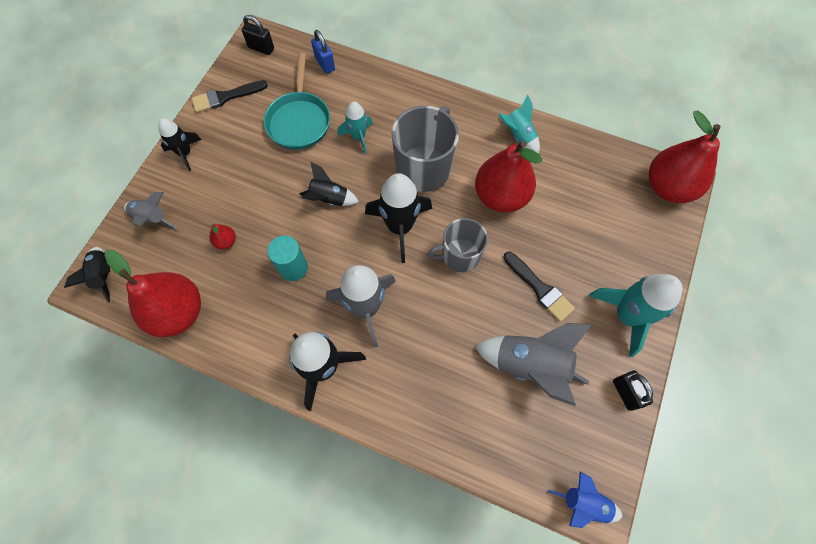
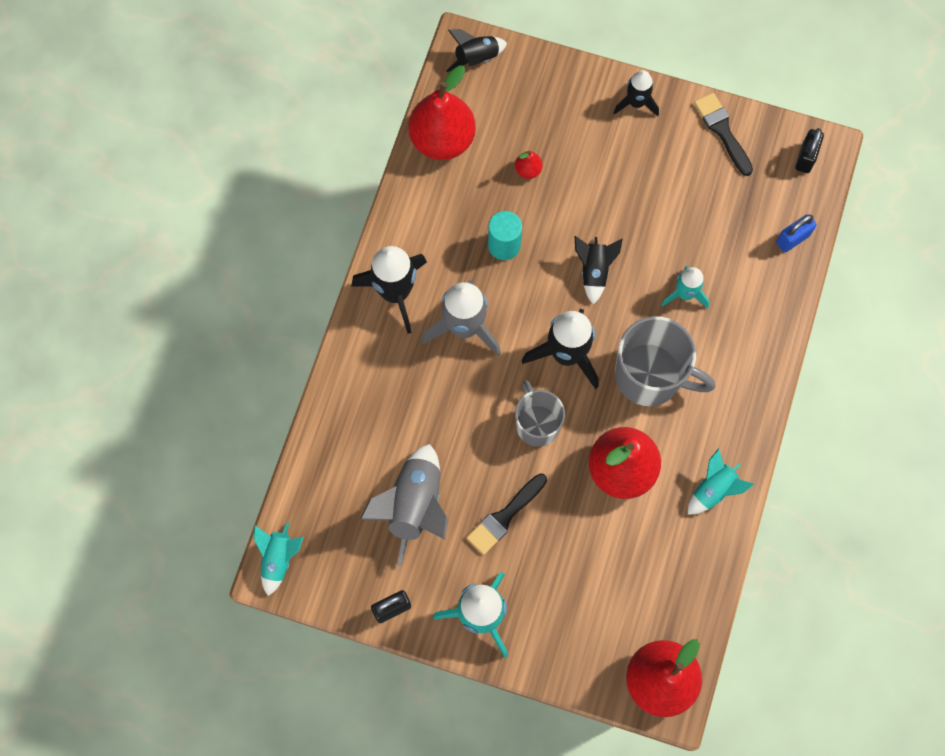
camera: 85 degrees right, 5 degrees up
grey rocket [124,192,177,230] -> none
turquoise pan [264,53,330,150] -> none
blue rocket [548,471,623,528] -> turquoise rocket [254,522,304,596]

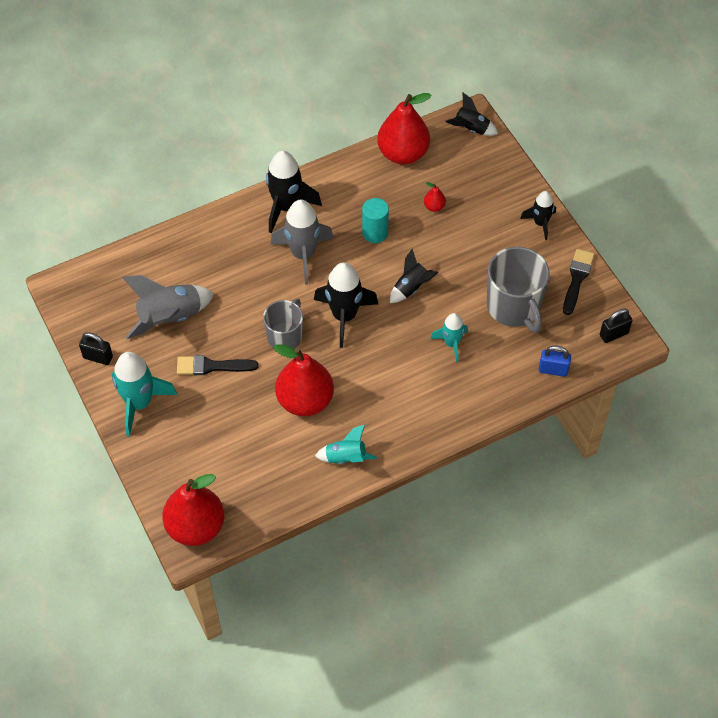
camera: 45 degrees right, 15 degrees down
turquoise rocket [254,522,304,596] -> none
grey mug [615,316,715,406] -> grey mug moved to [487,247,550,333]

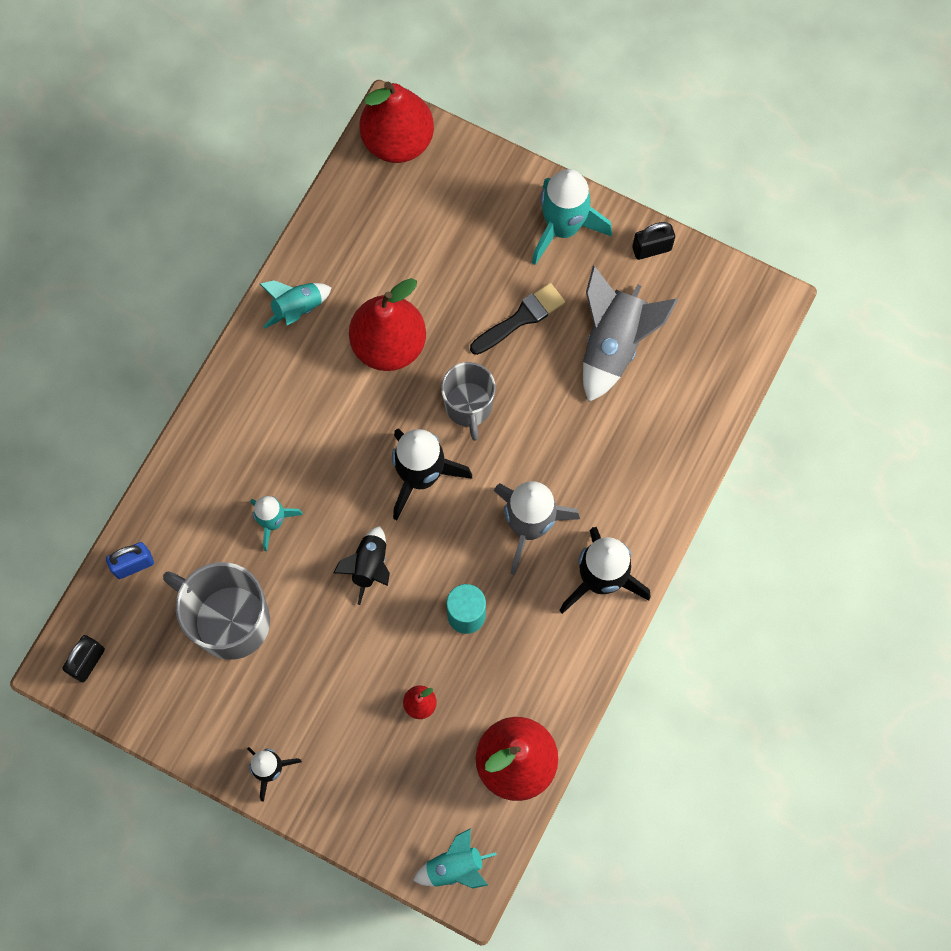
camera: 145 degrees right, 15 degrees up
black rocket [446,93,498,136] -> turquoise rocket [413,828,497,888]
black brush [563,249,595,315] -> none

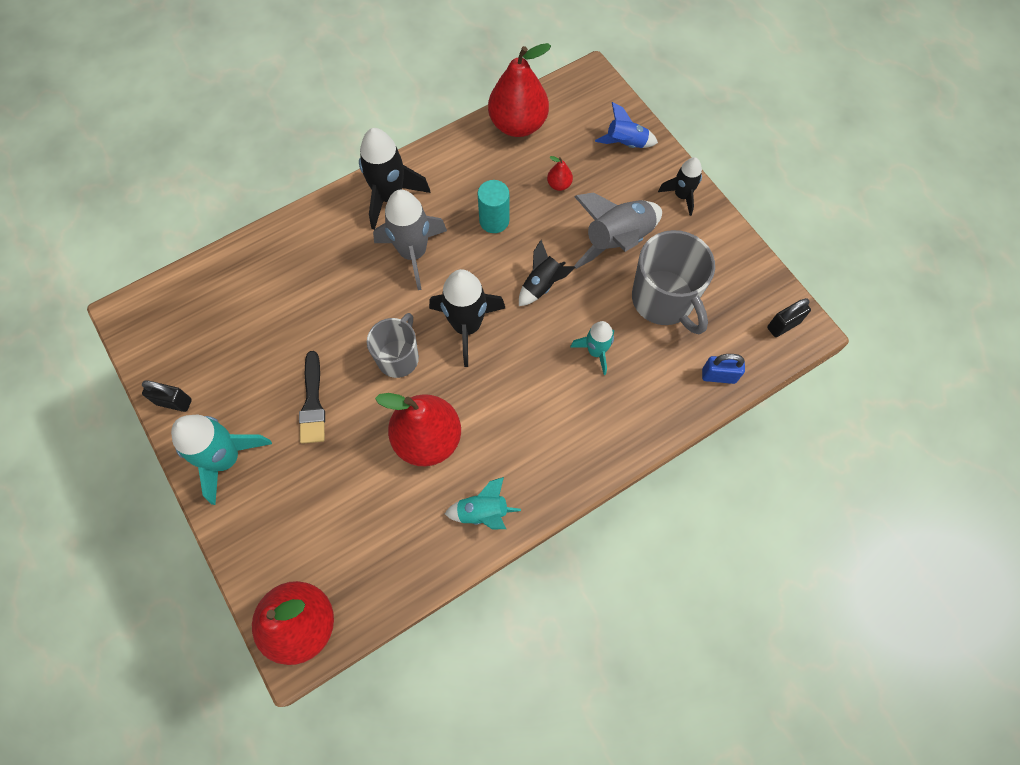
camera: 150 degrees left, 5 degrees down
turquoise rocket [413,828,497,888] -> none
black brush [470,283,565,355] -> black brush turned 90 degrees counterclockwise [299,351,325,444]
grey rocket [583,266,678,402] -> grey rocket moved to [574,192,662,269]
none -> blue rocket [595,102,658,148]

